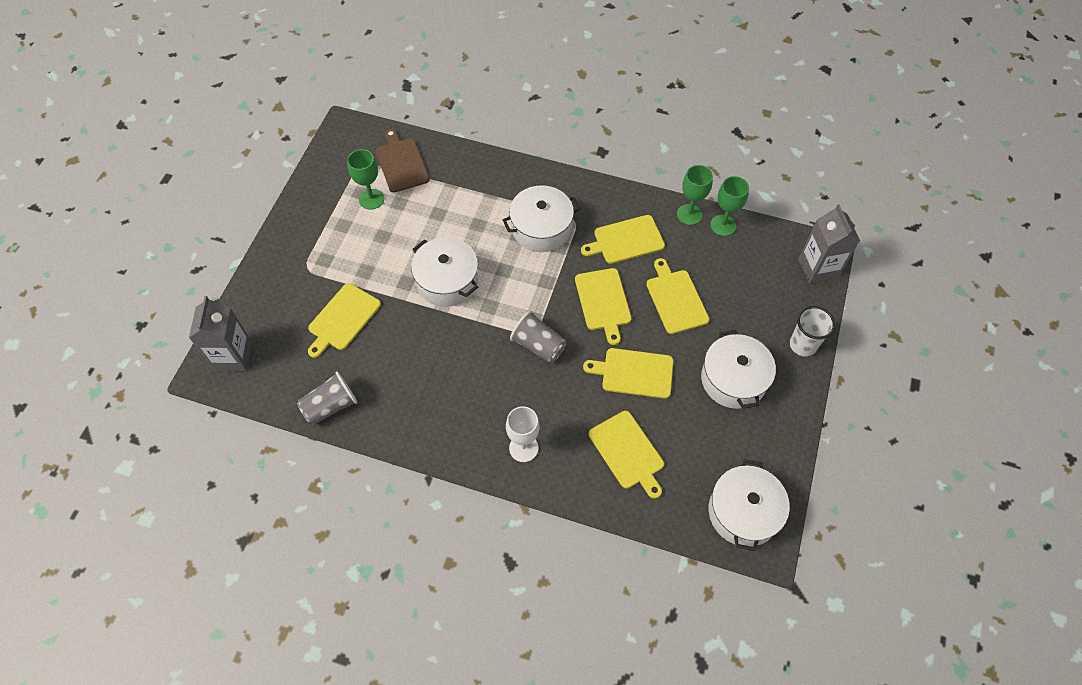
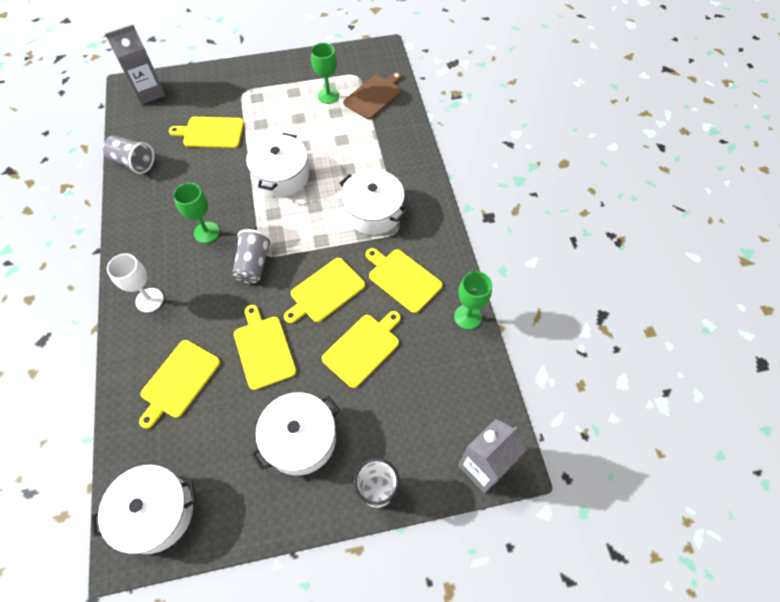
camera: 60 degrees right, 0 degrees up
green goblet [710,176,749,236] -> green goblet moved to [173,183,220,243]

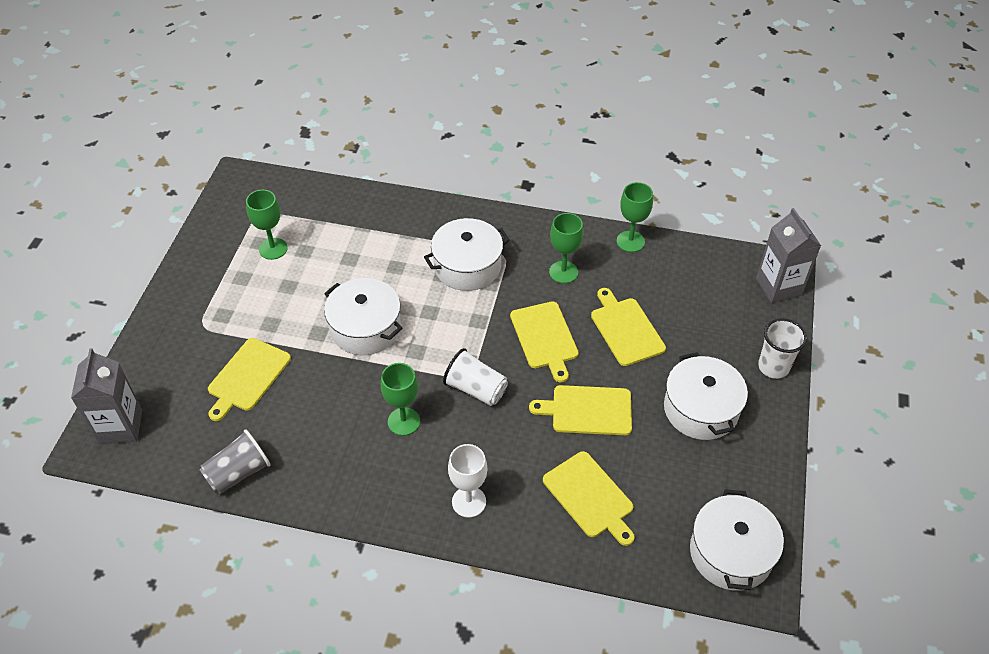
camera: 65 degrees left, 10 degrees down
grey cup [232,229,272,284] -> white cup [443,348,508,406]
brown cutting board [343,72,402,120] -> none
yellow cutting board [366,248,442,313] -> green goblet [549,213,583,284]

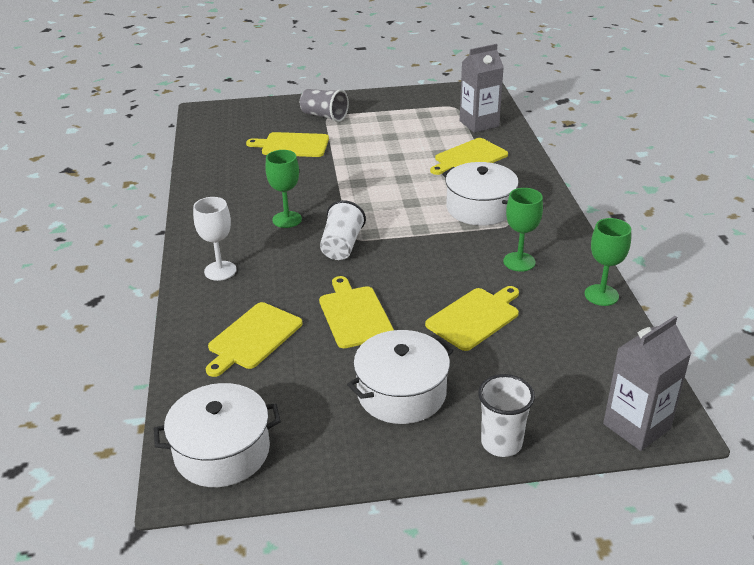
camera: 70 degrees right, 15 degrees down
grey carton [71,348,142,444] -> grey carton moved to [460,44,504,133]
grey cup [200,429,271,494] -> grey cup moved to [300,89,349,122]
green goblet [246,190,288,260] -> none
white pot [324,278,403,355] -> none
yellow cutting board [510,301,579,382] -> yellow cutting board moved to [430,138,508,175]

